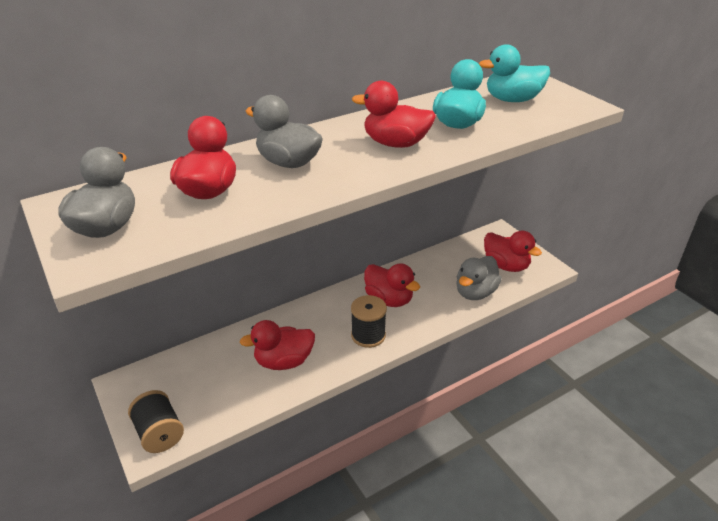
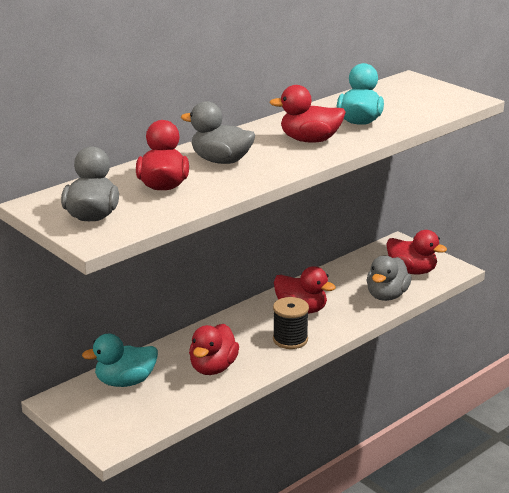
camera: 10 degrees left, 10 degrees down
black spool [128,390,184,453] -> none
red duck [240,320,315,370] -> red duck turned 45 degrees counterclockwise [189,324,239,375]
turquoise duck [479,44,550,102] -> turquoise duck moved to [82,334,158,387]

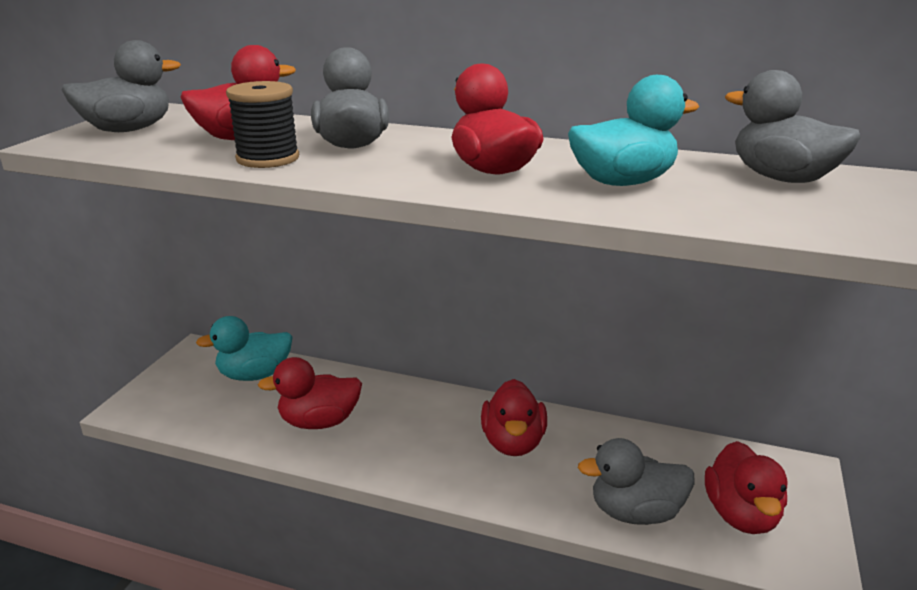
camera: 60 degrees right, 0 degrees up
turquoise duck [82,334,158,387] -> turquoise duck turned 60 degrees counterclockwise [196,316,292,381]
black spool [273,297,309,349] -> black spool moved to [226,81,299,168]
none -> grey duck [725,70,861,183]

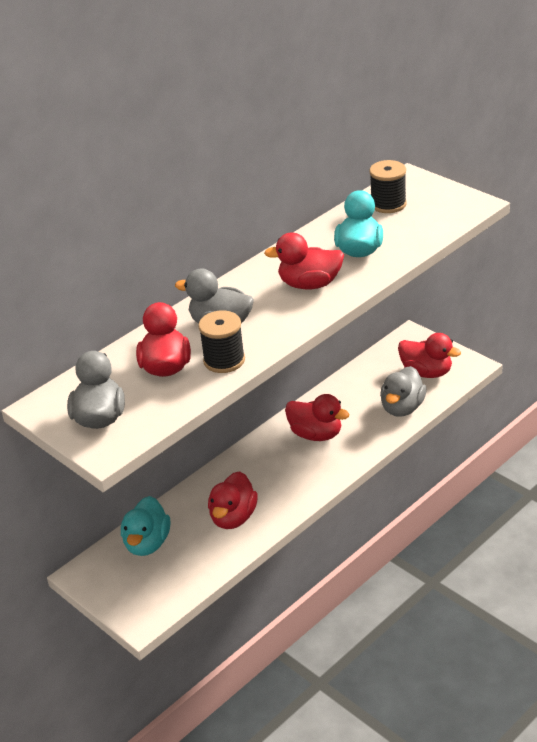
camera: 60 degrees left, 10 degrees up
grey duck [725,70,861,183] -> black spool [369,160,407,213]

